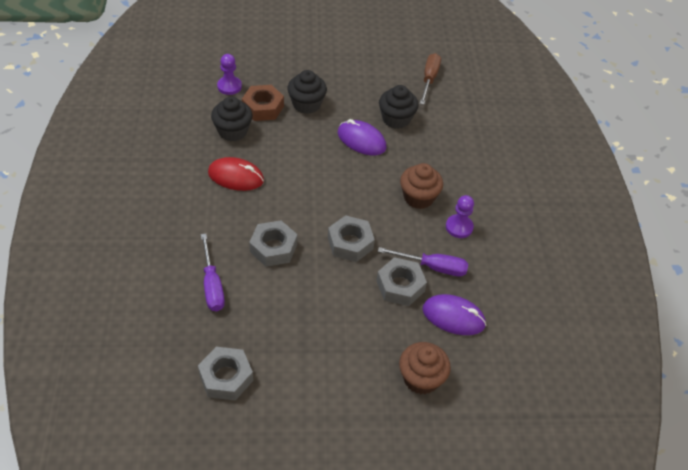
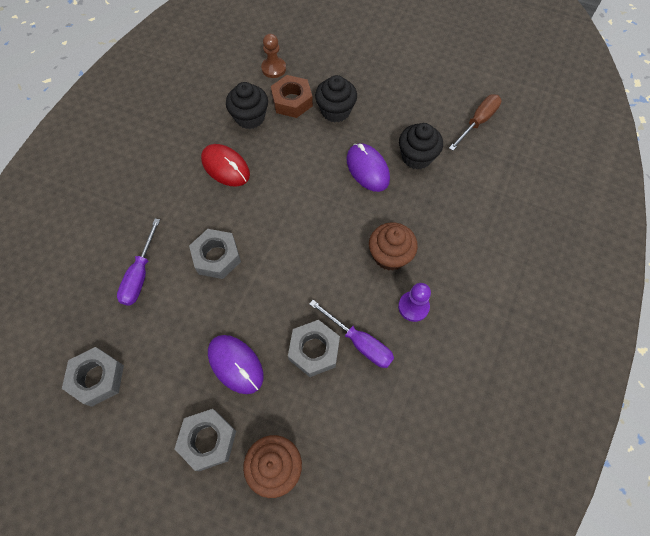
camera: 30 degrees right, 15 degrees up
purple pawn [217,54,242,95] -> brown pawn [261,34,286,78]
grey nut [328,215,375,262] -> grey nut moved to [175,409,236,471]
purple mouse [423,294,486,335] -> purple mouse moved to [208,335,264,394]

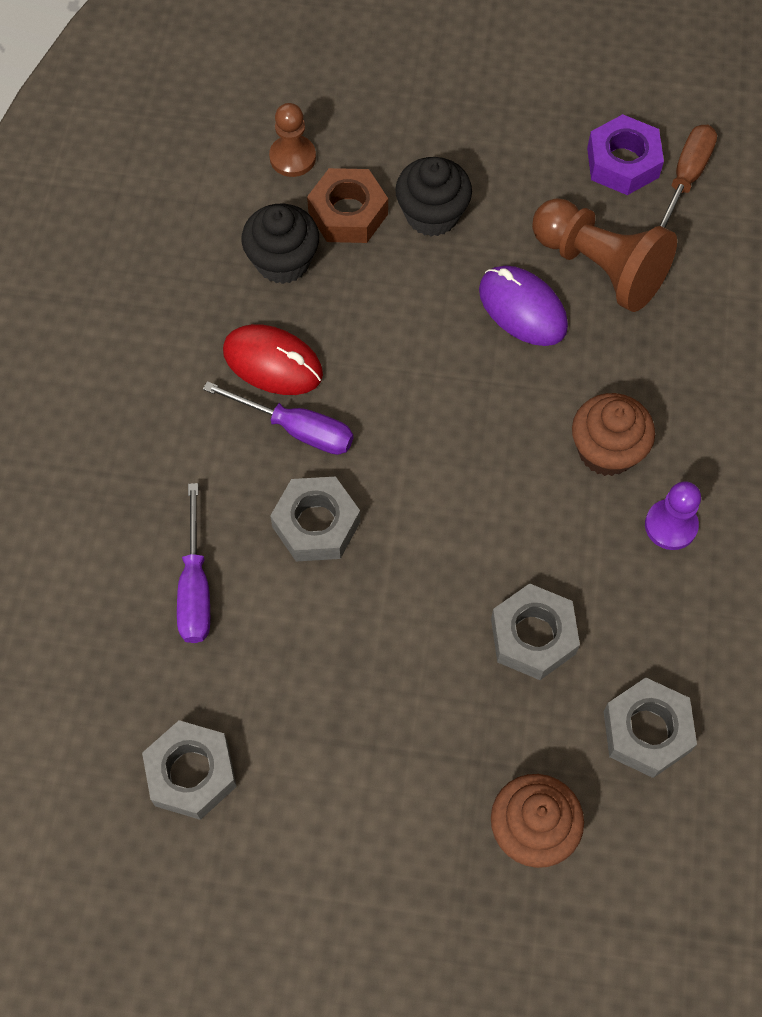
camera: 15 degrees left, 0 degrees up
grey nut [175,409,236,471] -> grey nut moved to [604,678,697,778]
purple mouse [208,335,264,394] -> none
purple screwdriver [309,300,394,368] -> purple screwdriver moved to [203,381,353,455]
black cupcake [399,123,443,170] -> brown pawn [532,198,677,312]
none -> purple nut [587,114,664,195]

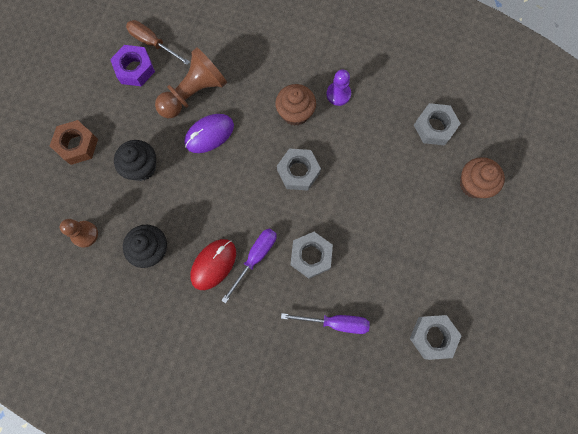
camera: 80 degrees left, 10 degrees up
brown nut [307,168,388,243] -> brown nut moved to [50,120,98,165]
grey nut [491,583,580,680] -> grey nut moved to [277,149,321,191]

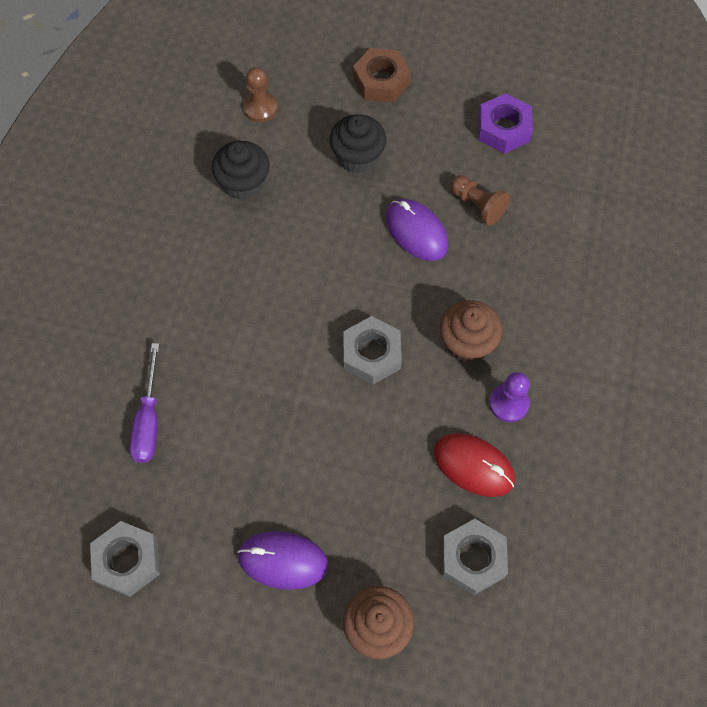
camera: 85 degrees right, 10 degrees down
brown screwdriver [126,20,190,65] -> none
brown pawn [155,47,227,118] -> brown pawn [450,175,510,225], size x0.57
red mouse [190,239,236,290] -> red mouse moved to [433,433,515,497]
purple screwdriver [221,229,277,304] -> none
grey nut [291,232,333,279] -> none
none -> purple mouse [237,531,328,590]

